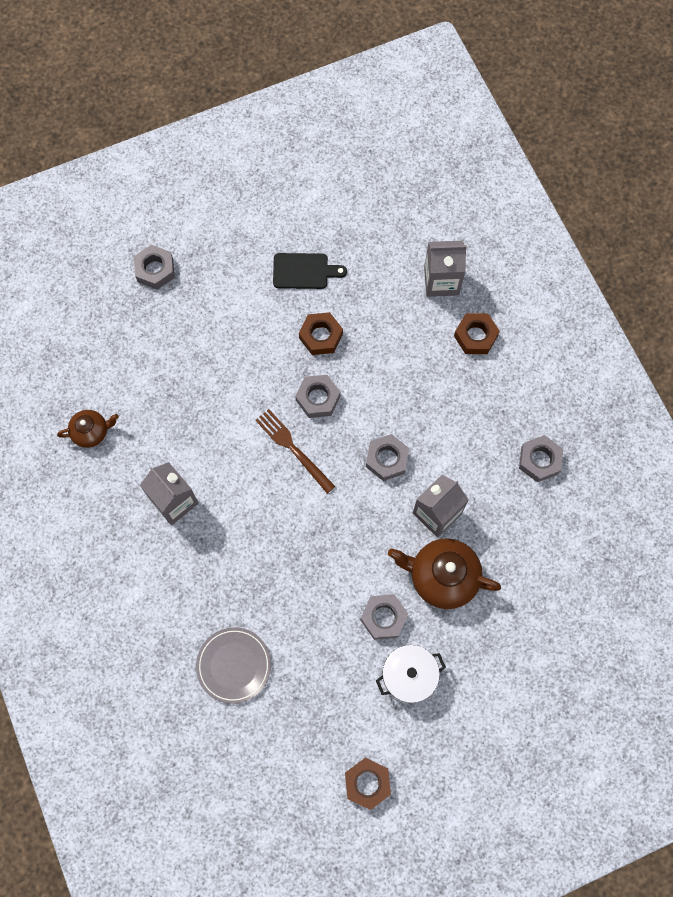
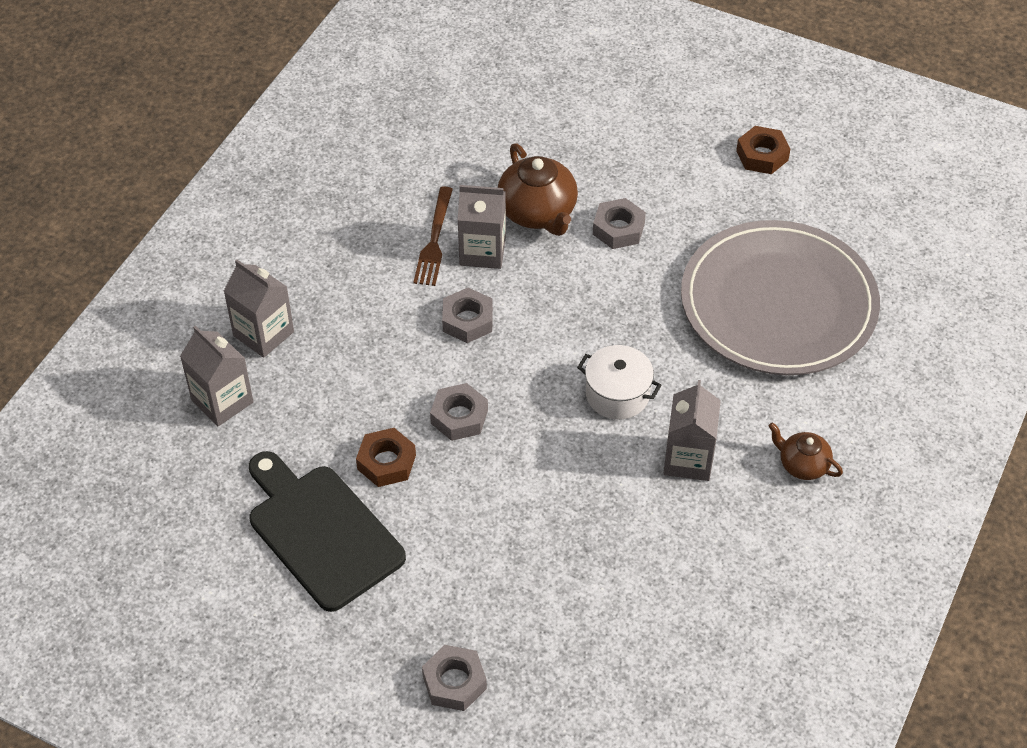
camera: 130 degrees left, 20 degrees down
brown teapot [57,410,119,448] -> brown teapot moved to [768,422,843,480]
grey plate [196,627,271,704] -> grey plate [681,220,880,375], size x2.24
brown fork [256,409,336,494] -> brown fork moved to [413,186,453,286]
black cutting board [273,253,347,289] -> black cutting board [249,451,406,612], size x1.86
white pot [376,645,446,703] -> white pot moved to [577,345,661,419]
brown nut [454,313,500,354] -> grey carton [224,259,294,358]
grey nut [519,435,563,482] -> none

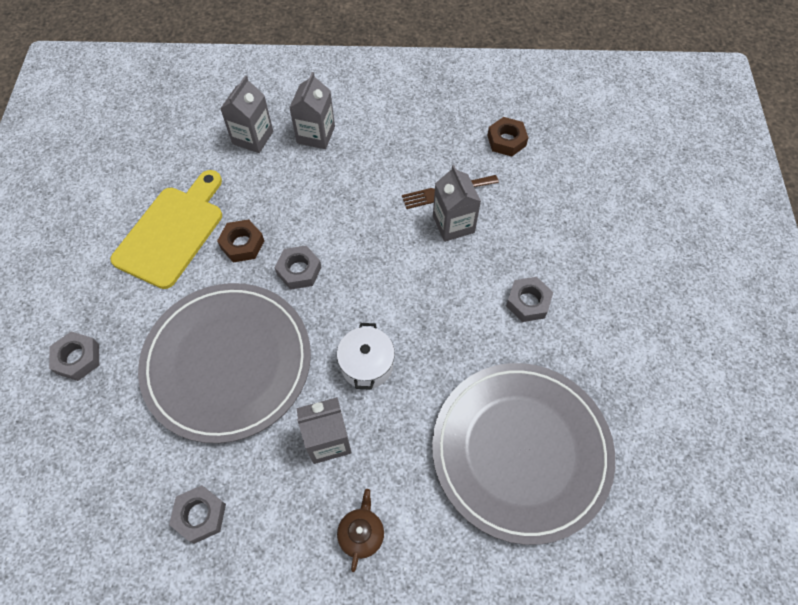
camera: 65 degrees right, 10 degrees up
black cutting board [249,451,406,612] -> yellow cutting board [110,170,222,289]
grey nut [442,288,493,343] -> grey nut moved to [169,485,226,544]
brown teapot [498,143,578,236] -> none
brown nut [736,126,790,174] -> brown nut moved to [487,117,529,157]
none -> grey plate [138,283,311,443]

